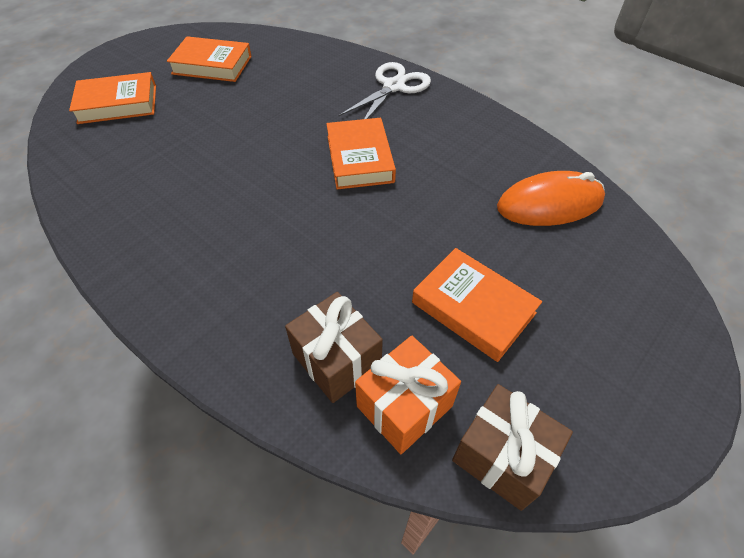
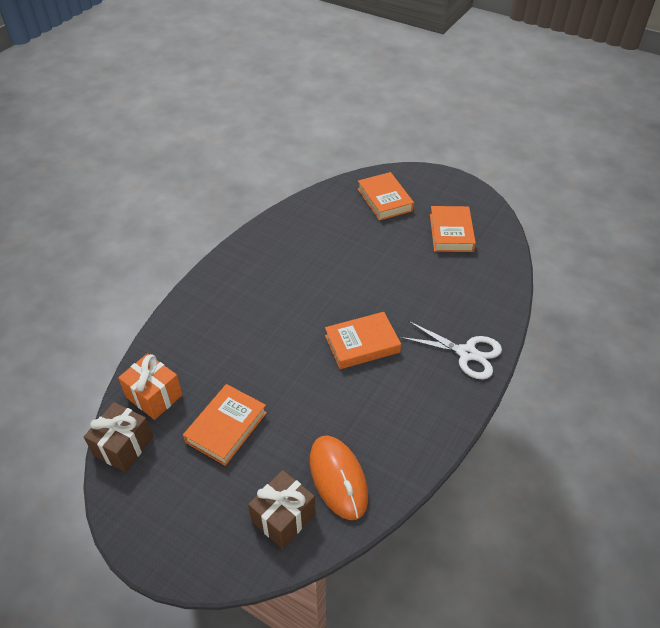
camera: 80 degrees right, 5 degrees down
brown gift [285,292,383,403] -> brown gift moved to [248,470,316,549]

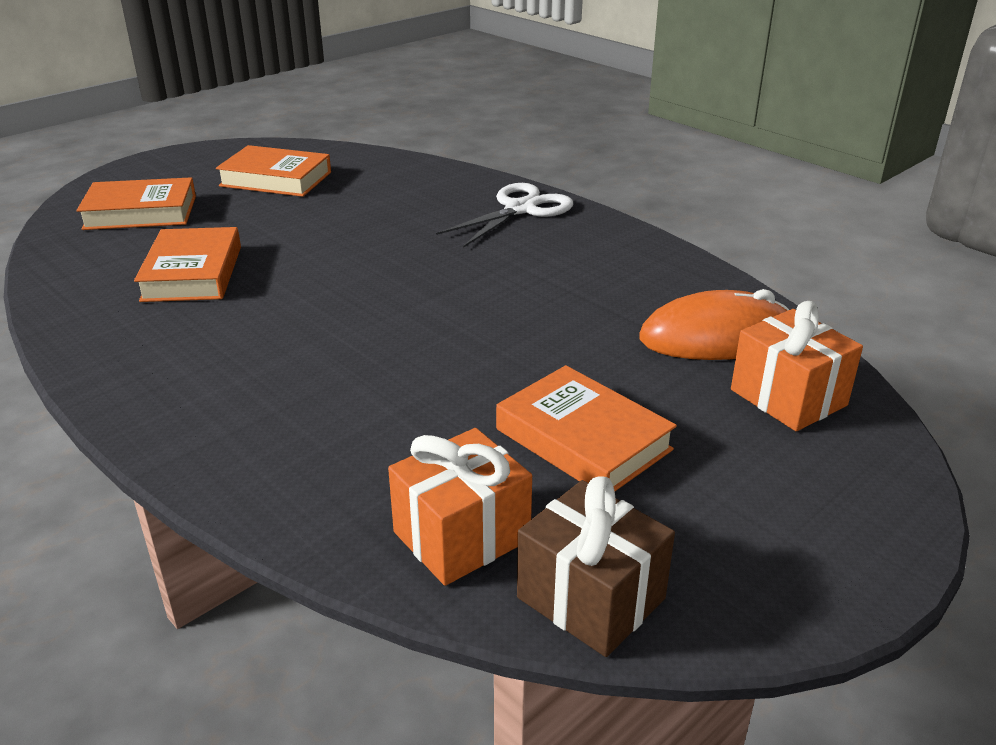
camera: 75 degrees left, 15 degrees down
brown gift [248,470,316,549] -> orange gift [731,301,863,431]
orange book [325,312,401,369] -> orange book moved to [134,227,241,302]

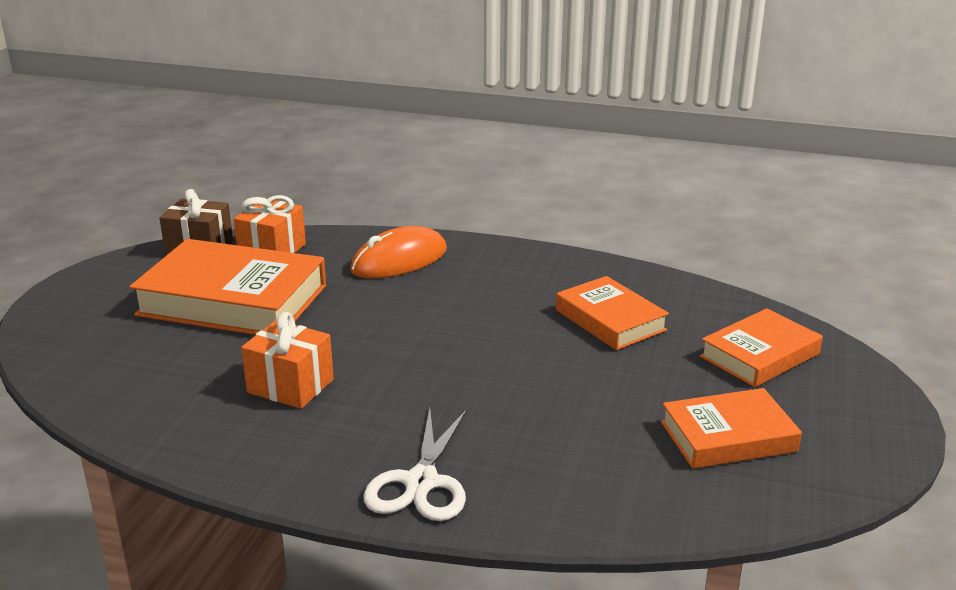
camera: 150 degrees right, 5 degrees down
orange book [496,365,677,491] -> orange book [129,239,326,335], size x1.71
orange mouse [639,289,789,360] -> orange mouse moved to [350,226,447,279]
orange gift [731,301,863,431] -> orange gift moved to [241,312,334,409]

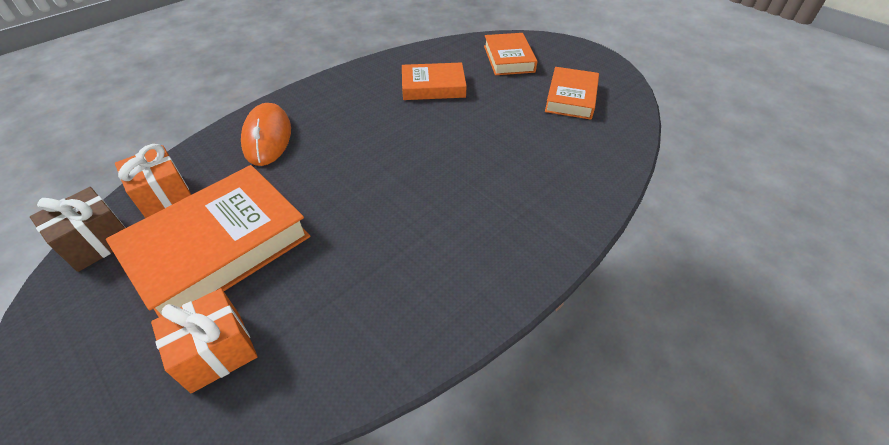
camera: 60 degrees left, 20 degrees up
orange gift [241,312,334,409] -> orange gift moved to [151,288,258,393]
white scissors [363,408,467,521] -> none

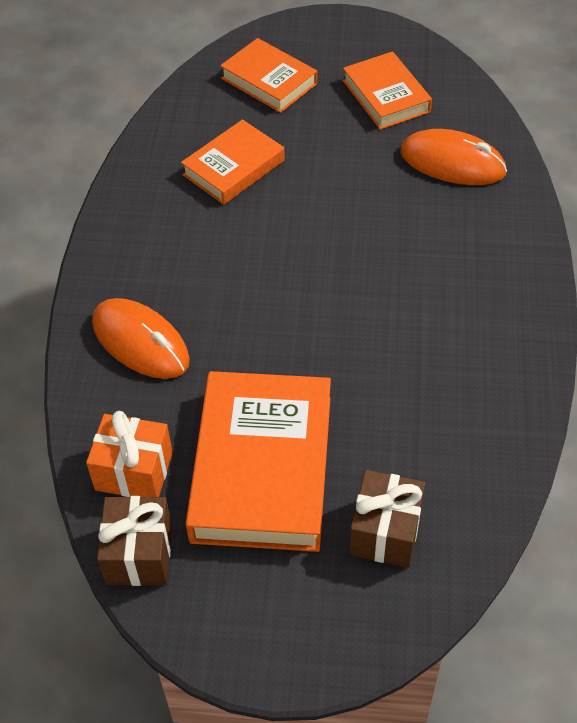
camera: 40 degrees left, 5 degrees up
orange gift [151,288,258,393] -> brown gift [349,470,426,568]
none -> orange mouse [400,129,507,185]

